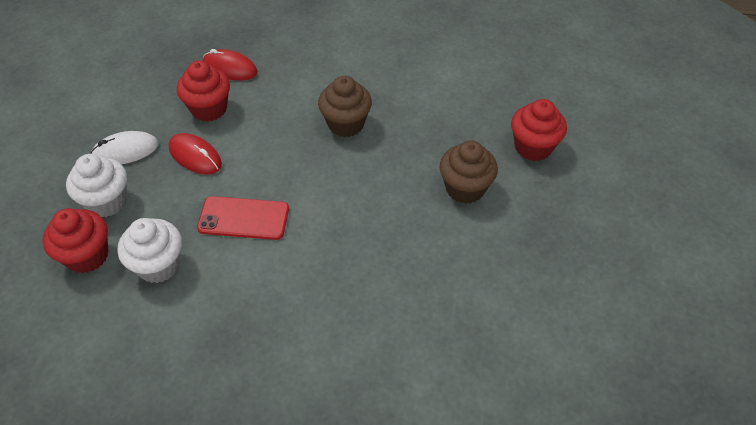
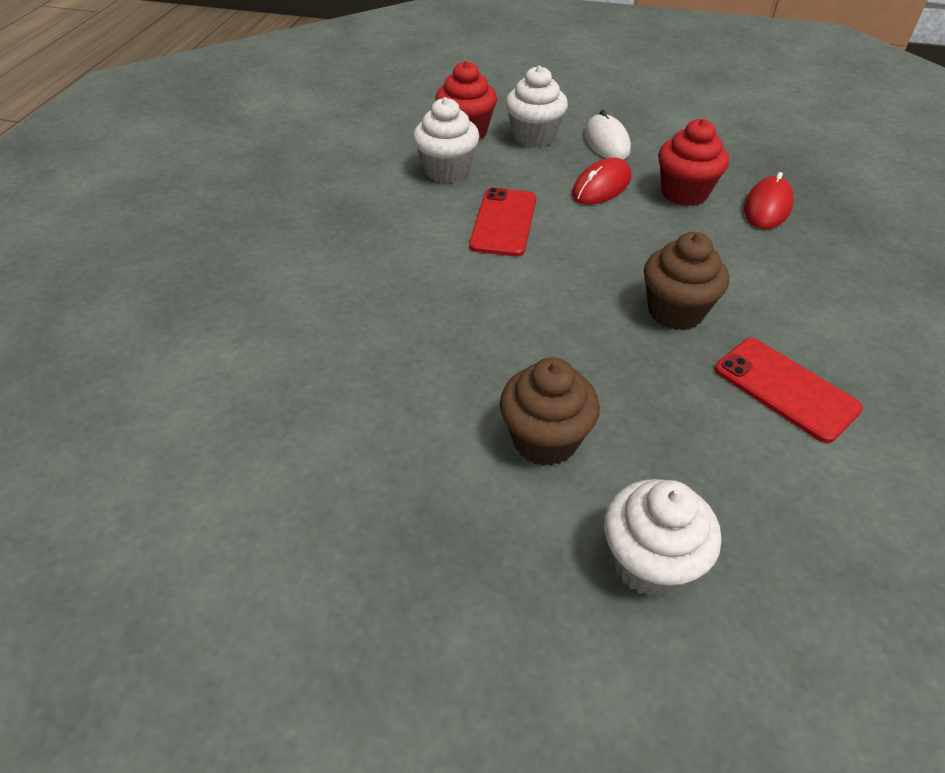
camera: 95 degrees right, 5 degrees down
red cupcake [511,99,567,161] -> white cupcake [604,479,721,597]
none -> red phone [715,338,863,443]

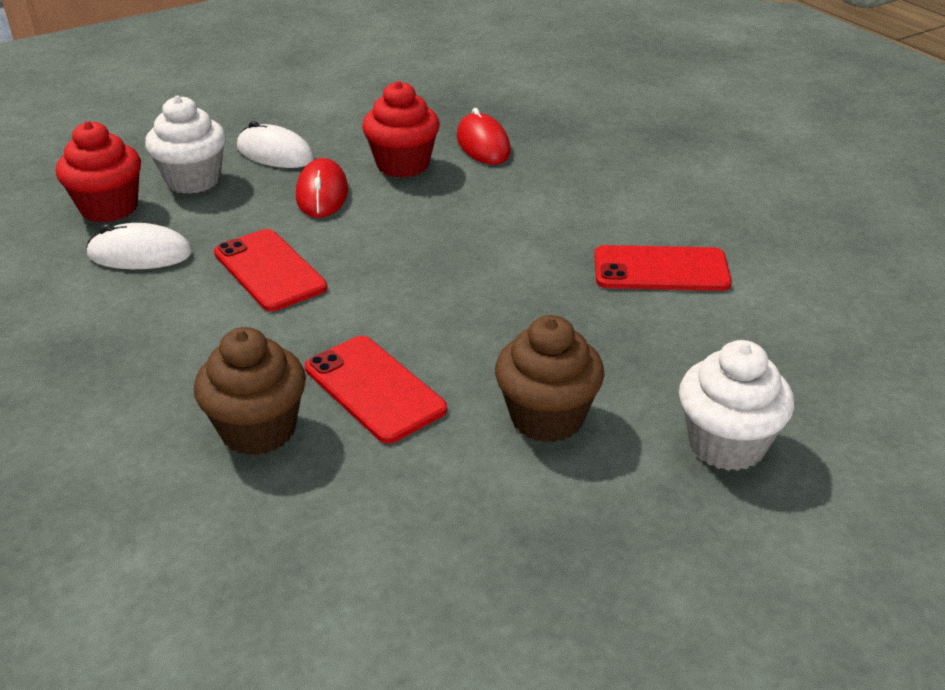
camera: 45 degrees left, 10 degrees down
white cupcake [413,97,480,183] -> white mouse [86,223,192,269]
brown cupcake [644,232,729,330] -> brown cupcake moved to [194,327,306,456]
none -> red phone [305,336,447,443]

